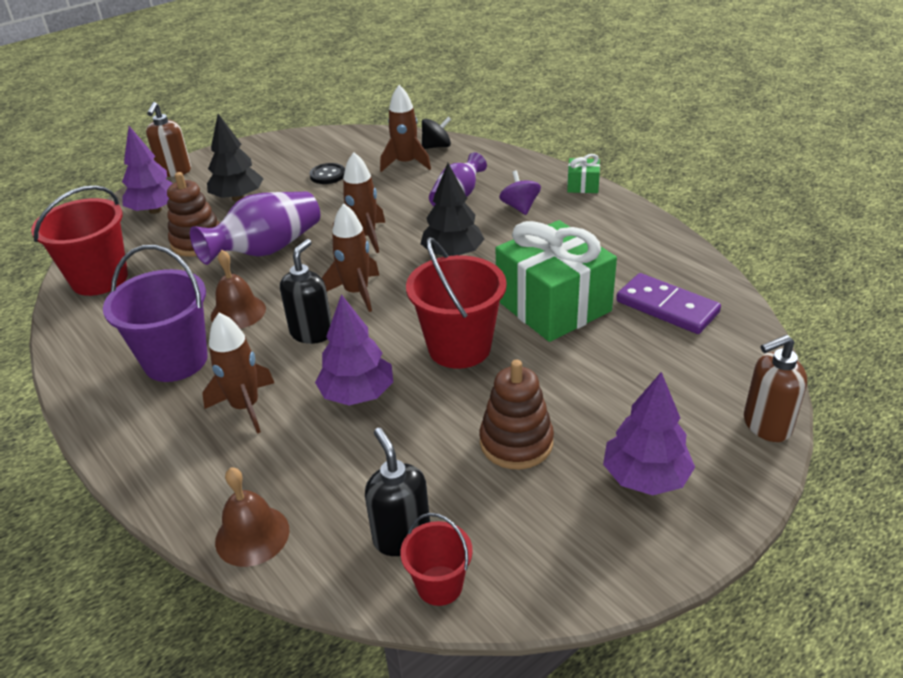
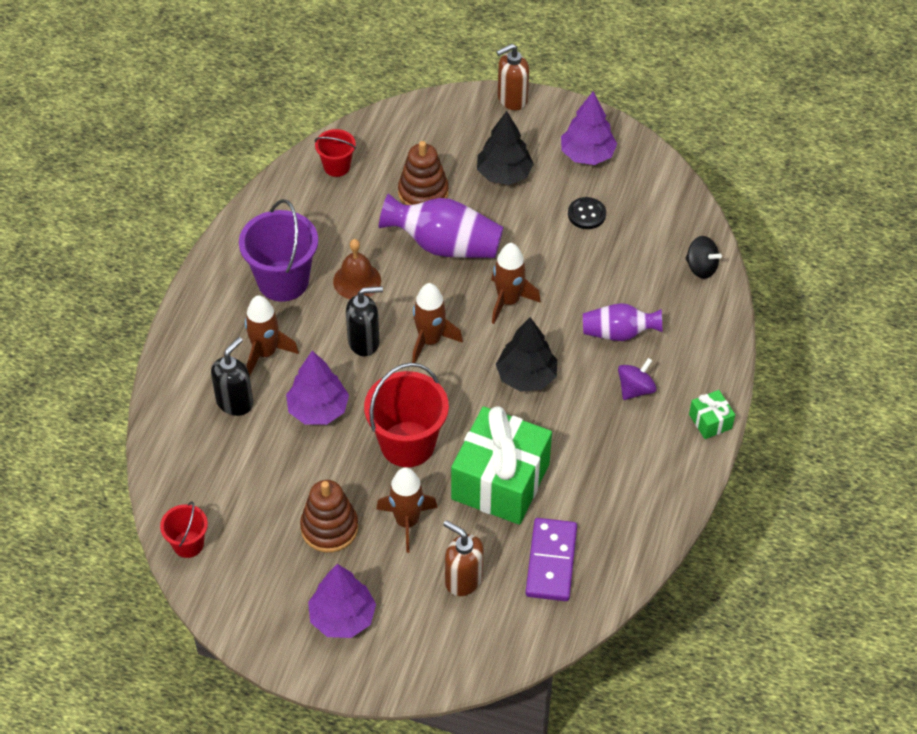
camera: 55 degrees right, 15 degrees up
red bucket [31,185,128,296] -> red bucket [315,129,356,177], size x0.54
purple tree [122,126,173,214] -> purple tree moved to [561,91,617,165]
brown bell [215,468,289,567] -> none
black soap dispenser [365,428,430,556] -> black soap dispenser moved to [211,337,253,416]
brown rocket [380,85,431,172] -> brown rocket moved to [376,467,438,553]
brown soap dispenser [744,335,807,442] -> brown soap dispenser moved to [443,520,484,596]

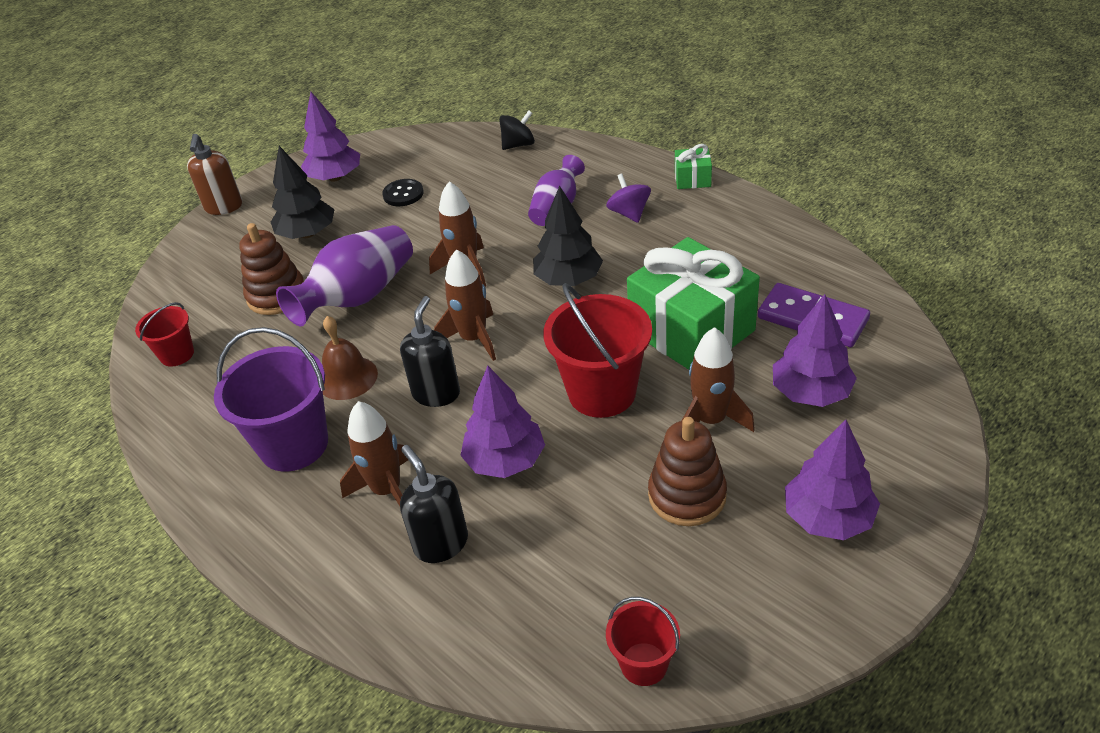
camera: 60 degrees left, 10 degrees down
brown soap dispenser [443,520,484,596] -> purple tree [773,294,857,407]

